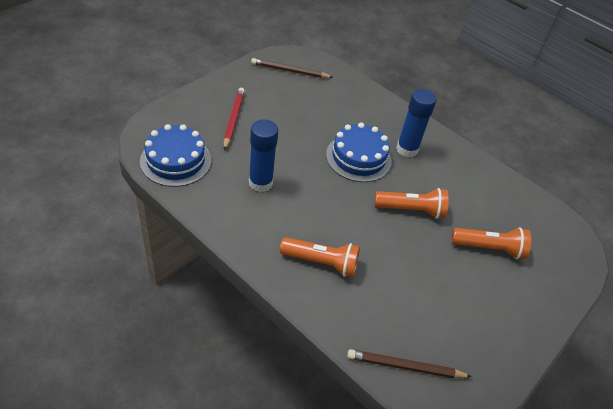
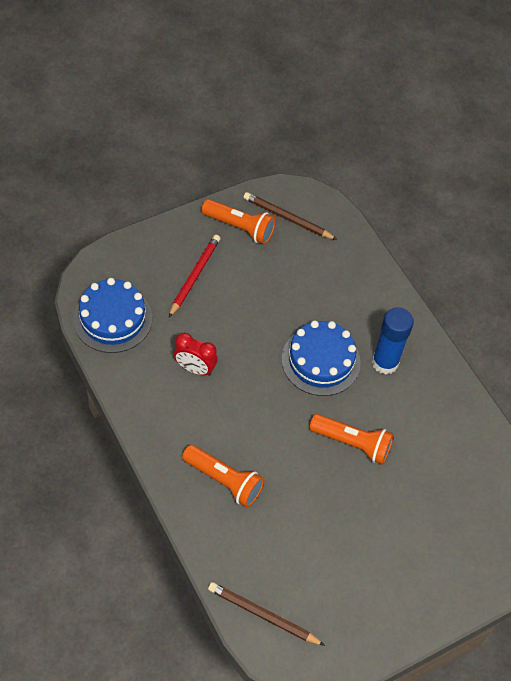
camera: 20 degrees right, 10 degrees up
blue glue stick [249,119,278,192] -> red clock [174,333,217,376]
orange flashlight [451,227,531,259] -> orange flashlight moved to [201,199,276,244]

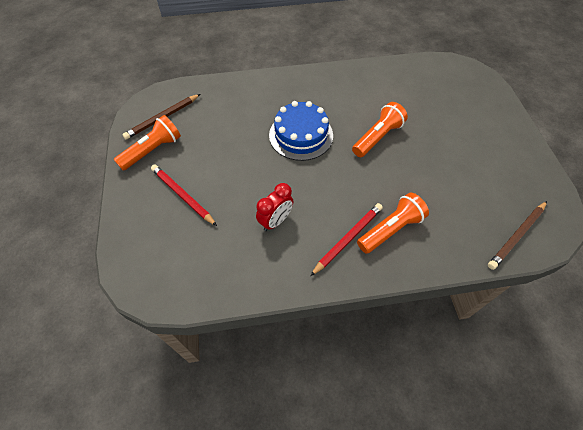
camera: 65 degrees left, 0 degrees up
blue cake [73,278,152,353] -> none
blue glue stick [372,307,414,375] -> none
none -> red pencil [310,203,383,276]

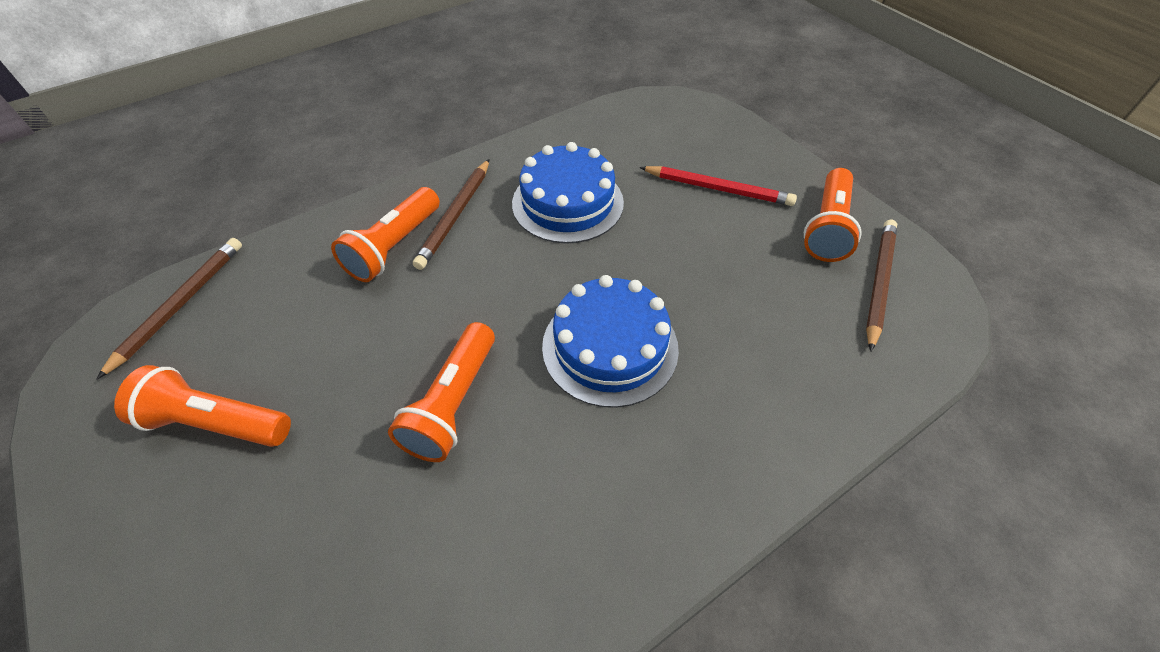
camera: 155 degrees right, 5 degrees down
red clock [256,183,293,231] -> blue cake [512,142,624,244]
red pencil [310,203,383,276] -> brown pencil [413,159,490,270]
none -> orange flashlight [114,365,291,447]

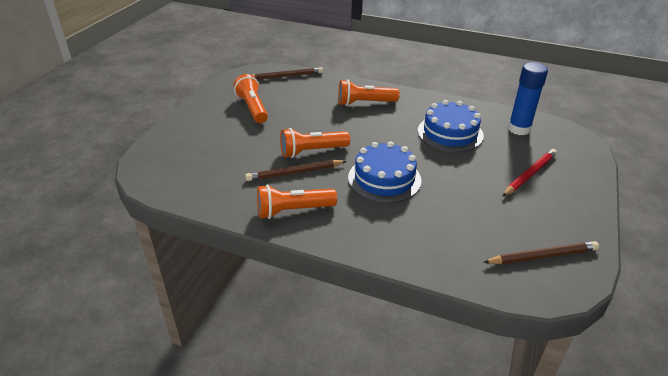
camera: 55 degrees right, 15 degrees down
brown pencil [413,159,490,270] -> brown pencil moved to [245,160,347,181]
red pencil [639,166,797,206] -> red pencil turned 120 degrees counterclockwise [503,149,557,196]
orange flashlight [804,168,862,262] -> orange flashlight moved to [257,184,337,219]
none -> blue glue stick [508,62,548,135]

